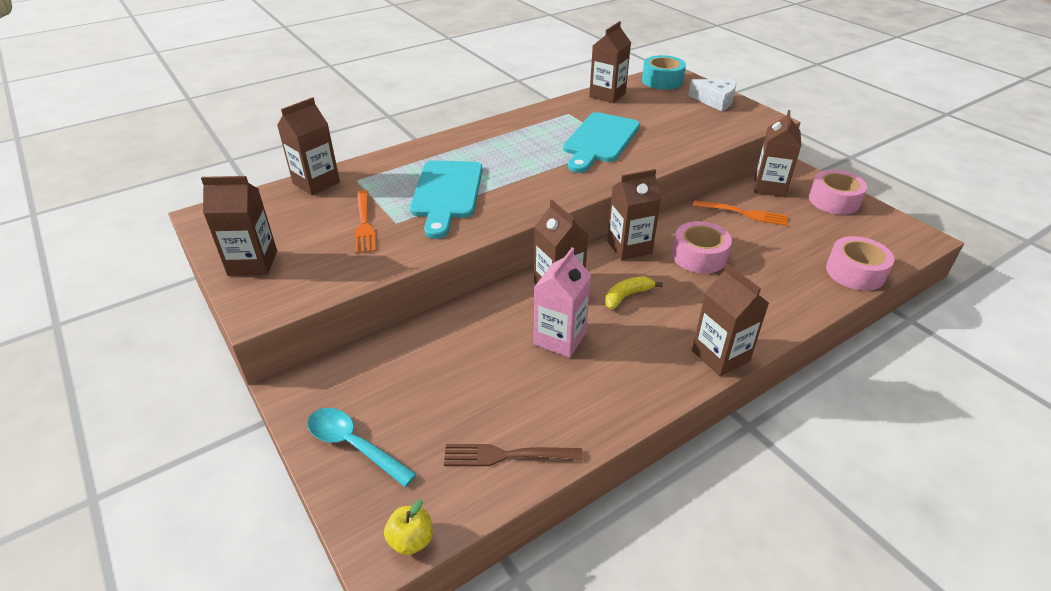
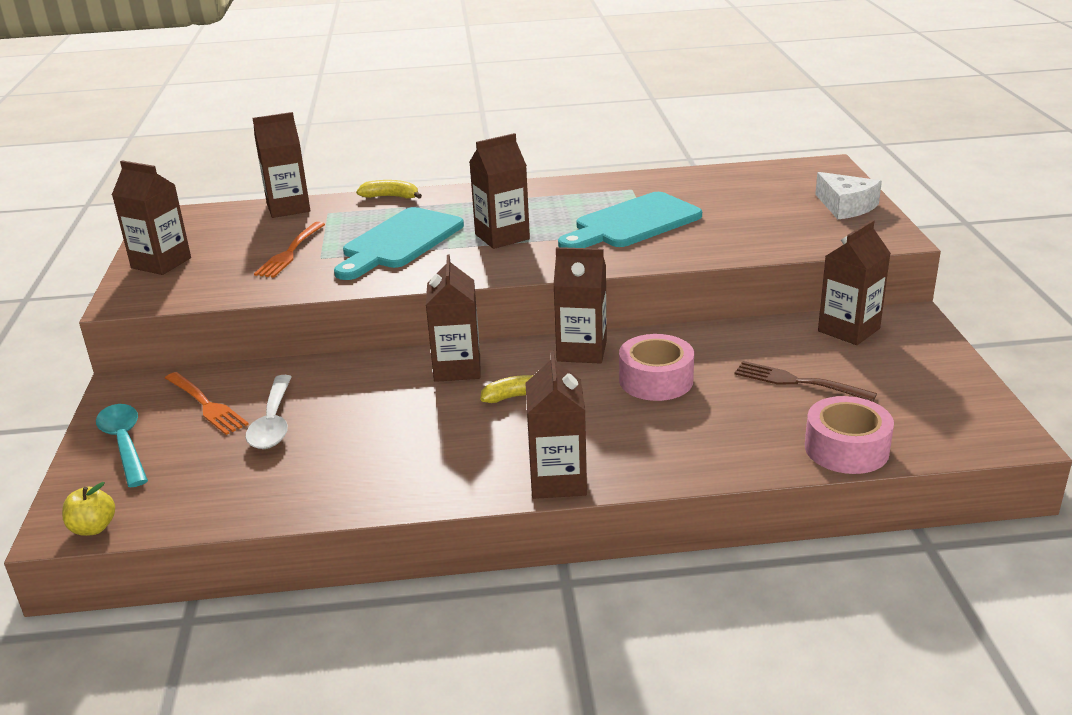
camera: 30 degrees right, 10 degrees down
brown fork [444,444,583,466] -> brown fork moved to [734,361,877,402]
pink carton [534,247,591,358] -> none
brown carton [589,21,631,103] -> brown carton moved to [469,133,530,249]
turquoise tape [642,55,686,90] -> none
orange fork [693,200,788,226] -> orange fork moved to [165,372,249,435]
pink tape [809,170,867,215] -> none
none -> white spoon [245,375,292,449]
none -> yellow banana [356,180,422,199]

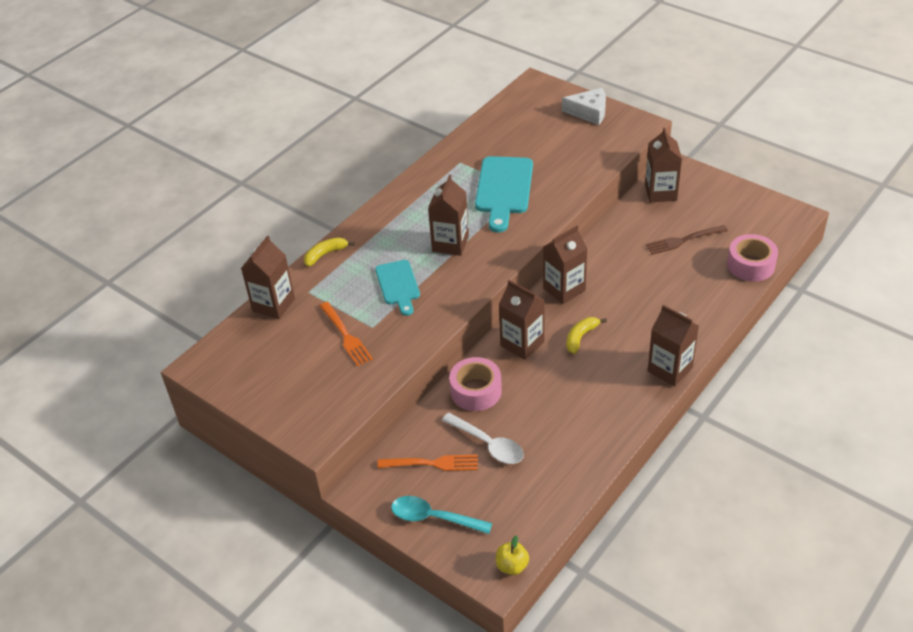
camera: 45 degrees left, 15 degrees up
brown carton [112,161,191,275] -> none
turquoise cutting board [334,207,464,280] -> turquoise cutting board [375,260,420,316], size x0.63
pink tape [619,334,694,401] -> pink tape moved to [449,357,502,411]

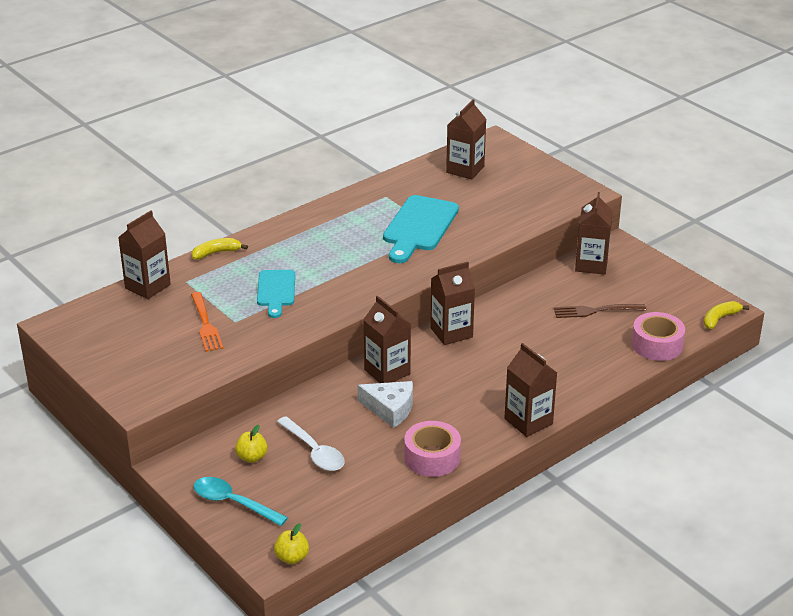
camera: 10 degrees right, 10 degrees down
orange fork [378,455,478,471] -> yellow apple [235,425,268,463]
brown carton [428,175,469,256] -> brown carton moved to [446,99,486,179]
pink tape [449,357,502,411] -> pink tape moved to [404,421,461,477]
white cheese [562,88,606,125] -> white cheese moved to [358,381,413,428]
yellow banana [566,317,607,354] -> yellow banana moved to [704,301,749,329]

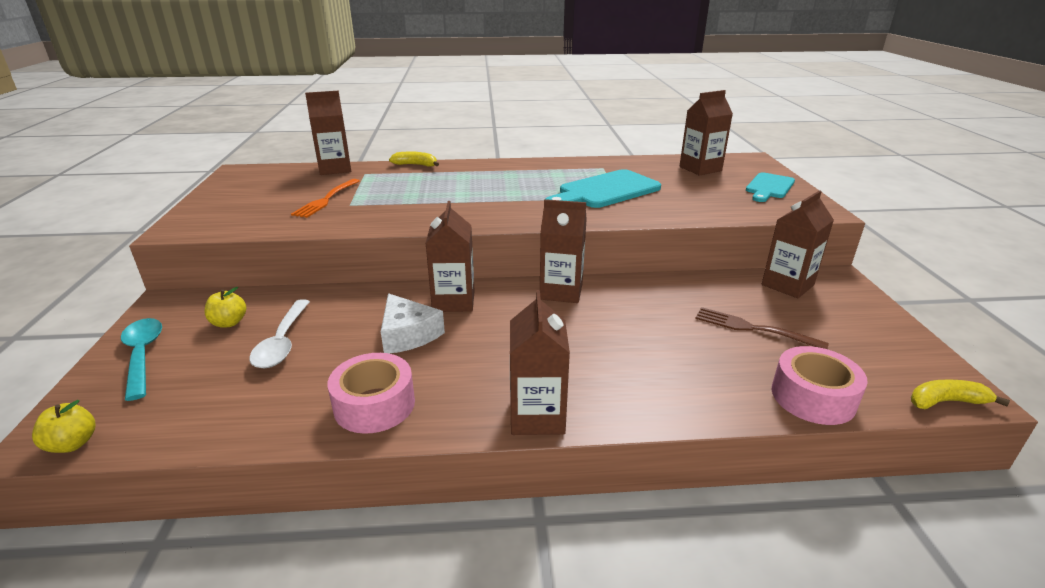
camera: 35 degrees right, 5 degrees down
turquoise cutting board [257,270,295,318] -> turquoise cutting board moved to [746,172,795,202]

